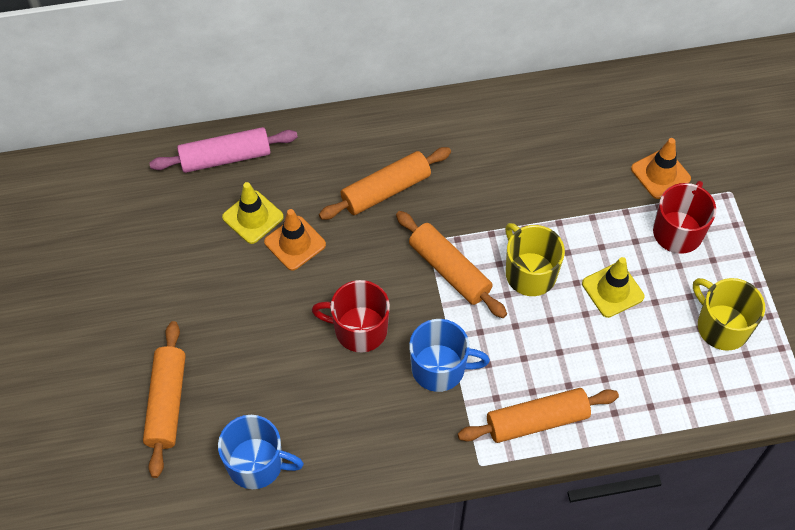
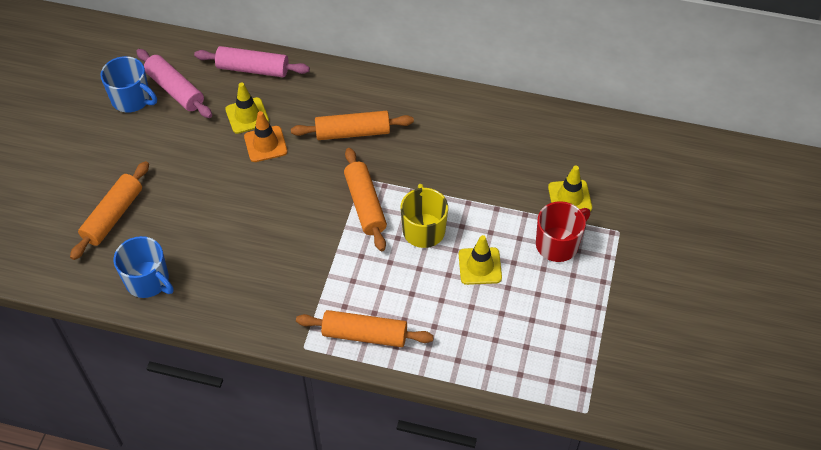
camera: 25 degrees right, 5 degrees down
red mug [312,280,390,352] -> none
blue mug [409,319,490,392] -> blue mug moved to [100,56,157,113]
orange traffic cone [631,138,691,199] -> yellow traffic cone [548,165,592,212]
yellow mug [693,278,765,351] -> none
none -> pink rolling pin [136,49,212,118]

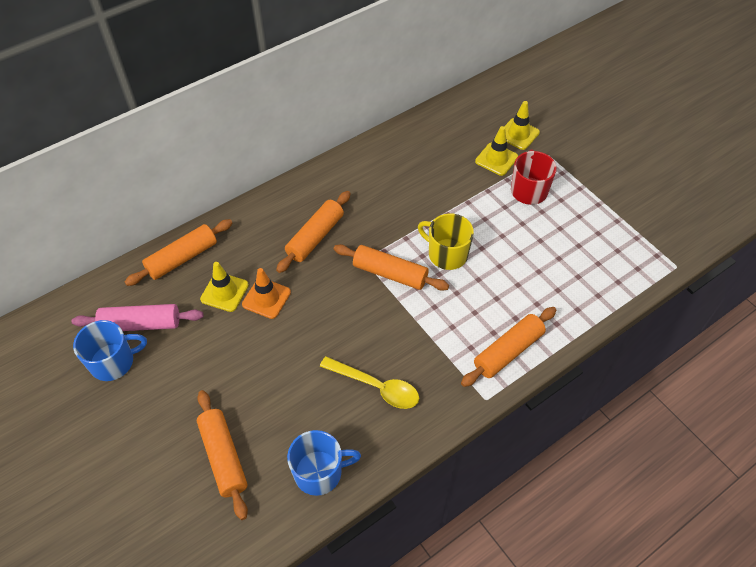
camera: 50 degrees left, 0 degrees up
pink rolling pin [194,46,310,77] -> orange rolling pin [125,219,232,286]
yellow traffic cone [459,235,502,285] -> yellow traffic cone moved to [504,101,540,150]
none -> yellow spoon [320,356,419,409]

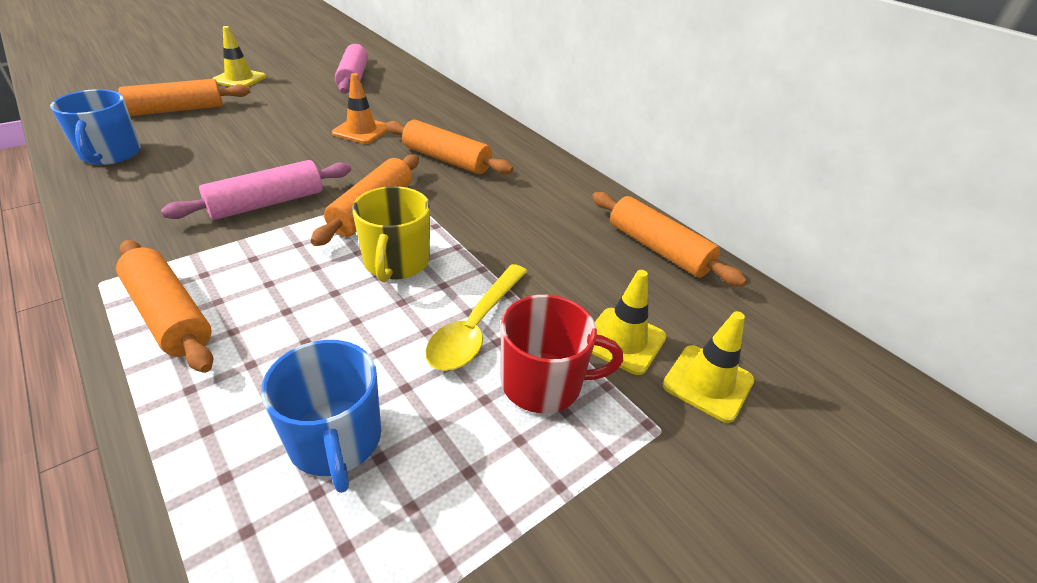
camera: 85 degrees right, 15 degrees down
blue mug [73,320,147,381] -> blue mug moved to [261,340,381,493]
orange rolling pin [125,219,232,286] -> orange rolling pin moved to [592,192,747,287]
yellow traffic cone [200,262,249,312] -> yellow traffic cone moved to [212,26,266,87]
yellow spoon [320,356,419,409] -> yellow spoon moved to [425,264,527,371]
yellow mug [418,213,474,270] -> yellow mug turned 150 degrees clockwise [352,186,430,282]
none -> pink rolling pin [161,160,351,220]

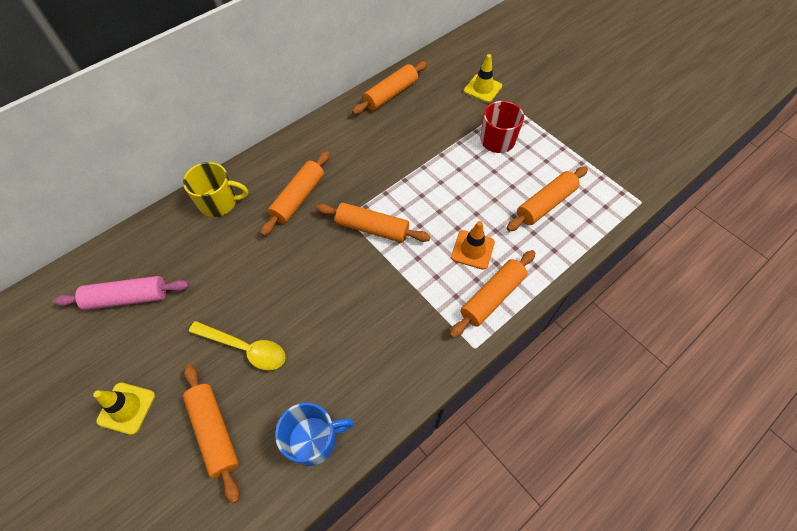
camera: 90 degrees left, 20 degrees up
pink rolling pin [161,160,351,220] -> none
blue mug [261,340,381,493] -> orange rolling pin [506,166,588,232]
orange traffic cone [332,73,388,144] -> orange traffic cone moved to [451,221,495,270]
yellow mug [352,186,430,282] -> yellow mug moved to [183,162,248,217]
yellow spoon [425,264,527,371] -> yellow spoon moved to [189,321,286,370]
yellow traffic cone [592,270,667,375] -> none

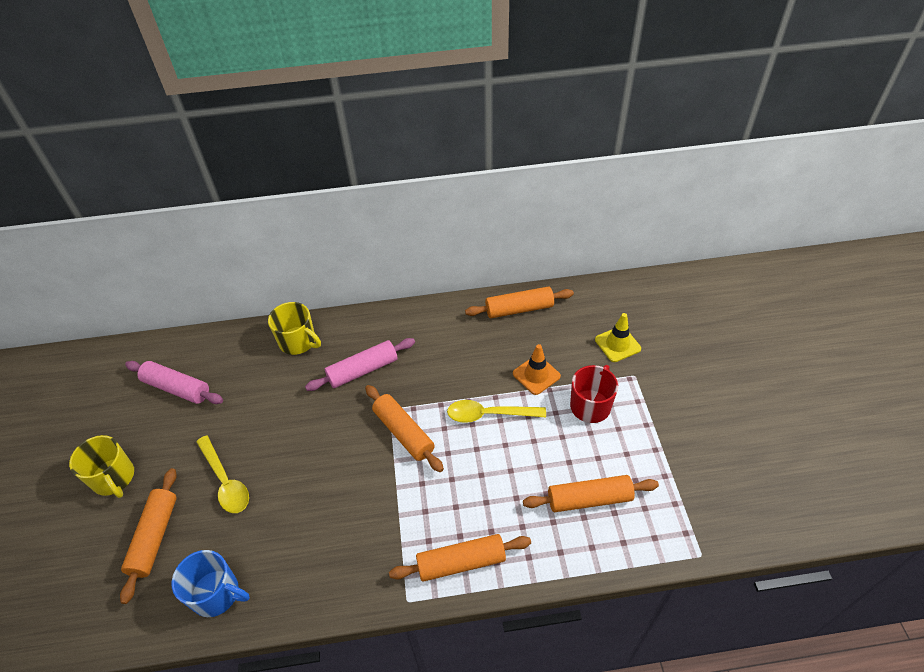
camera: 35 degrees right, 10 degrees down
yellow traffic cone [93,382,155,435] -> yellow mug [69,435,134,498]
orange rolling pin [260,151,330,236] -> pink rolling pin [305,338,415,391]
orange traffic cone [451,221,495,270] -> orange traffic cone moved to [513,344,561,395]
none -> yellow spoon [447,400,546,423]

